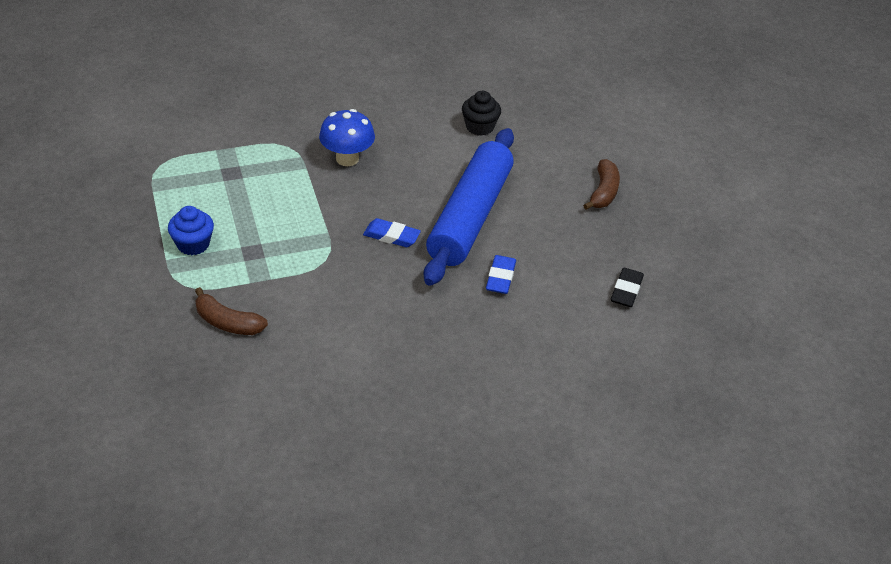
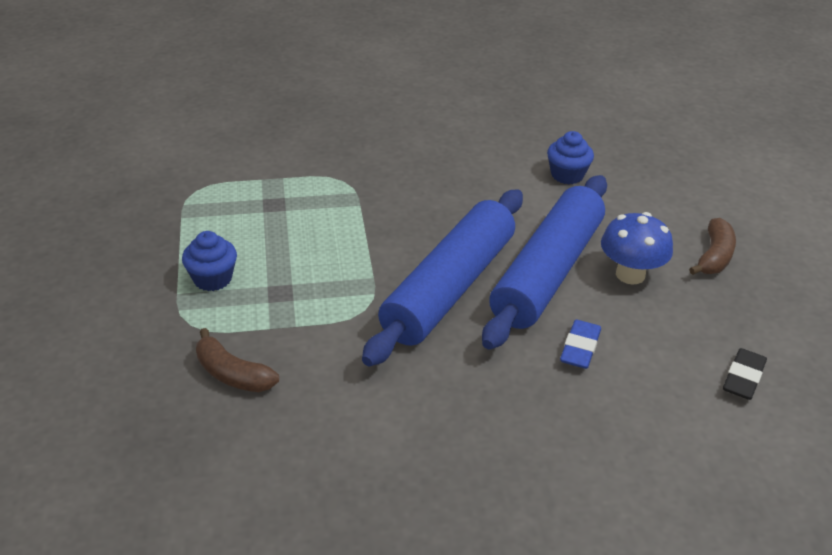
camera: 10 degrees right, 5 degrees down
blue mushroom [319,109,375,166] -> blue mushroom moved to [601,212,673,285]
blue eraser [363,218,421,247] -> blue rolling pin [362,189,523,367]
black cupcake [462,91,501,136] -> blue cupcake [547,131,594,184]

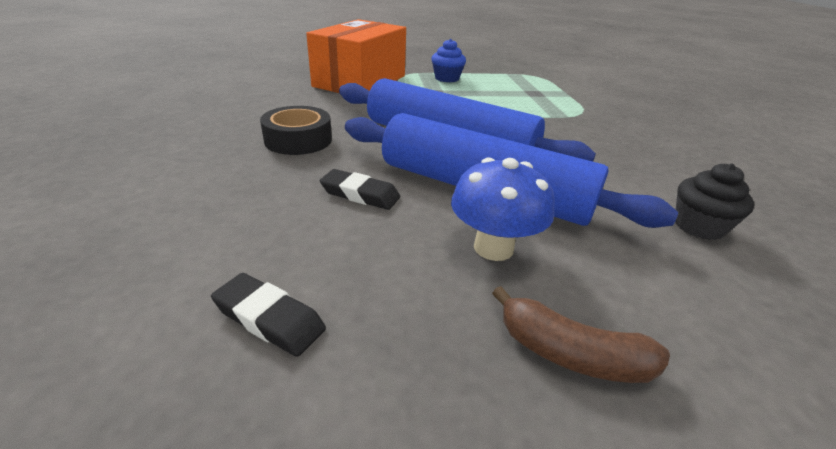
camera: 90 degrees right, 5 degrees down
brown banana [196,328,279,392] -> orange box [306,19,406,93]
blue cupcake [547,131,594,184] -> black cupcake [675,163,755,240]
blue eraser [560,320,601,369] -> black eraser [320,169,400,210]
none -> black tape [260,106,332,155]

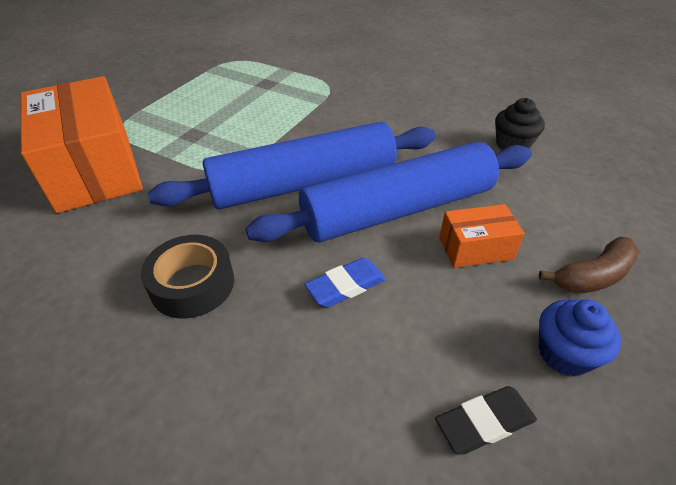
camera: 50 degrees left, 10 degrees up
black eraser [320,169,400,210] -> blue eraser [304,257,386,307]
blue cupcake [431,39,466,82] -> blue cupcake moved to [539,299,621,377]
blue mushroom [451,158,555,261] -> orange box [439,204,525,268]

